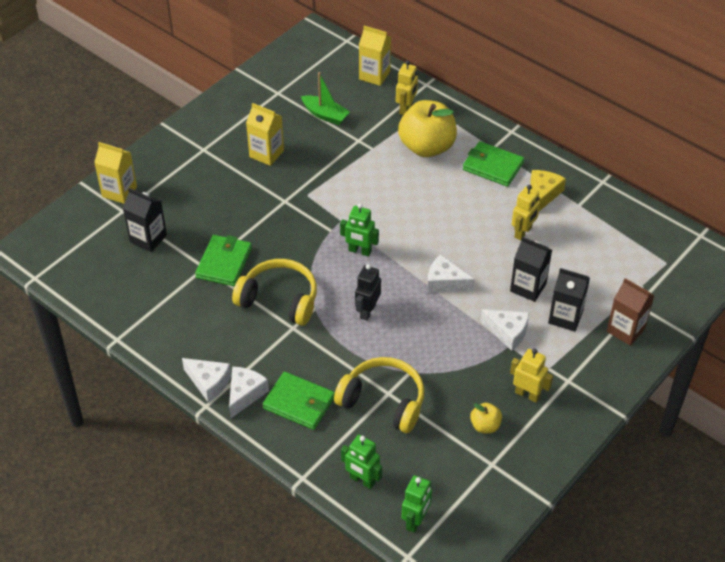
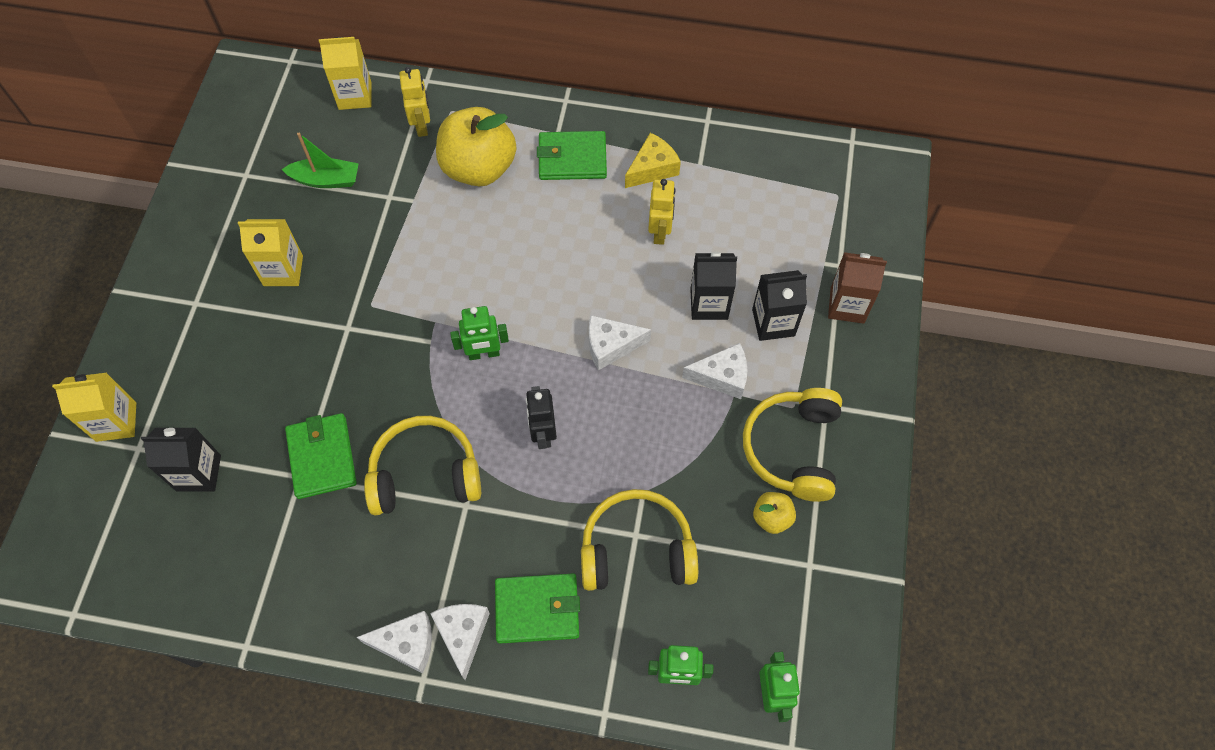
camera: 30 degrees left, 15 degrees up
yellow robot [510,349,553,402] -> yellow headphones [743,388,842,502]
yellow cheese [530,170,566,211] -> yellow cheese turned 60 degrees clockwise [625,133,681,188]

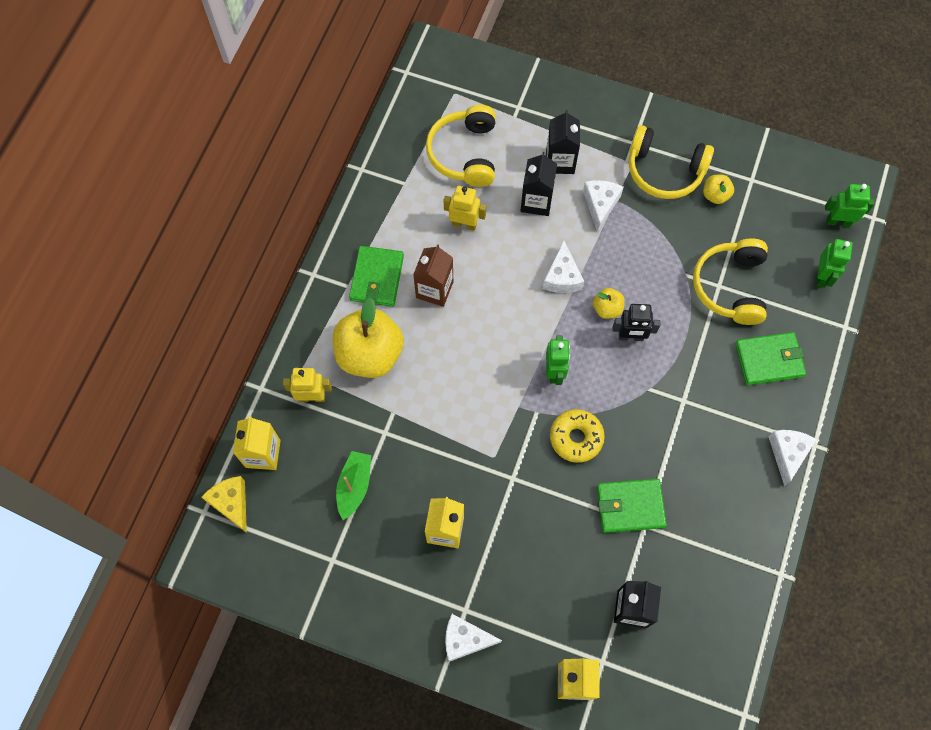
camera: 80 degrees left, 5 degrees up
yellow headphones [364,416,481,515] -> yellow headphones moved to [426,105,496,187]
white cheese [430,604,490,680] -> white cheese moved to [445,614,502,662]
green wallet [495,574,580,644] -> green wallet turned 75 degrees clockwise [735,332,806,385]
yellow cheese [625,133,681,188] -> yellow cheese moved to [202,476,247,533]
brown carton [828,252,887,324] -> brown carton moved to [413,244,453,307]
none -> yellow donut [550,409,605,463]
none -> yellow apple [593,288,625,319]

